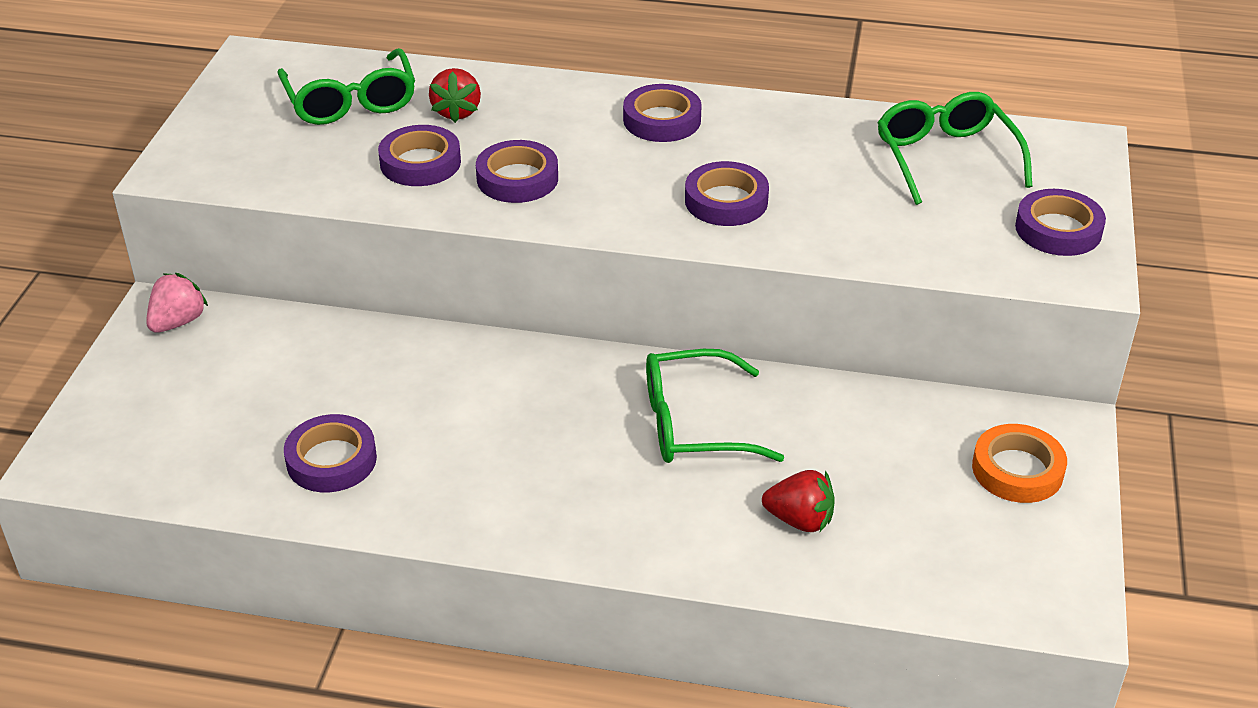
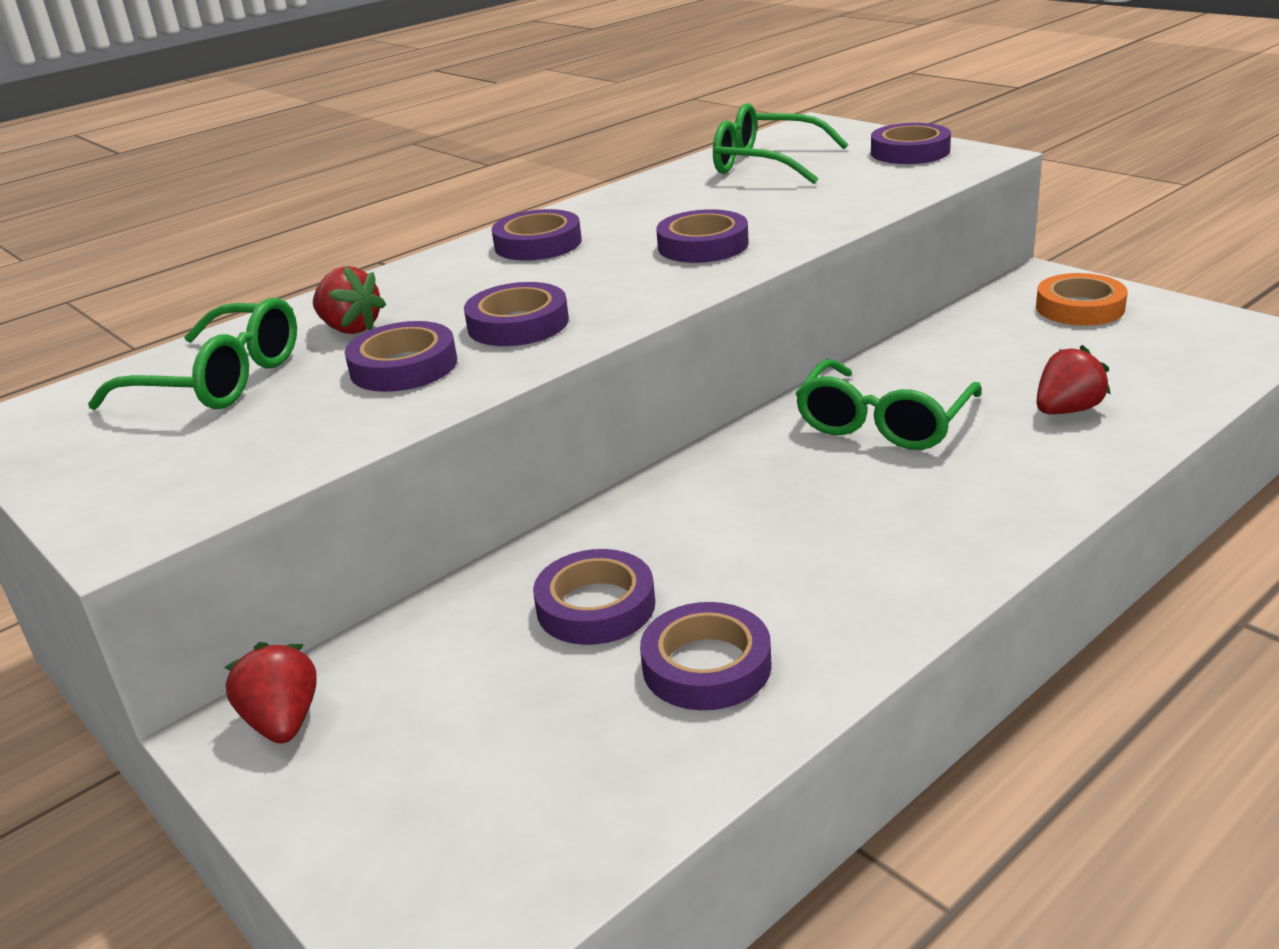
camera: 50 degrees left, 10 degrees down
pink strawberry [146,273,208,333] -> red strawberry [224,642,317,744]
none -> purple tape [533,549,655,645]

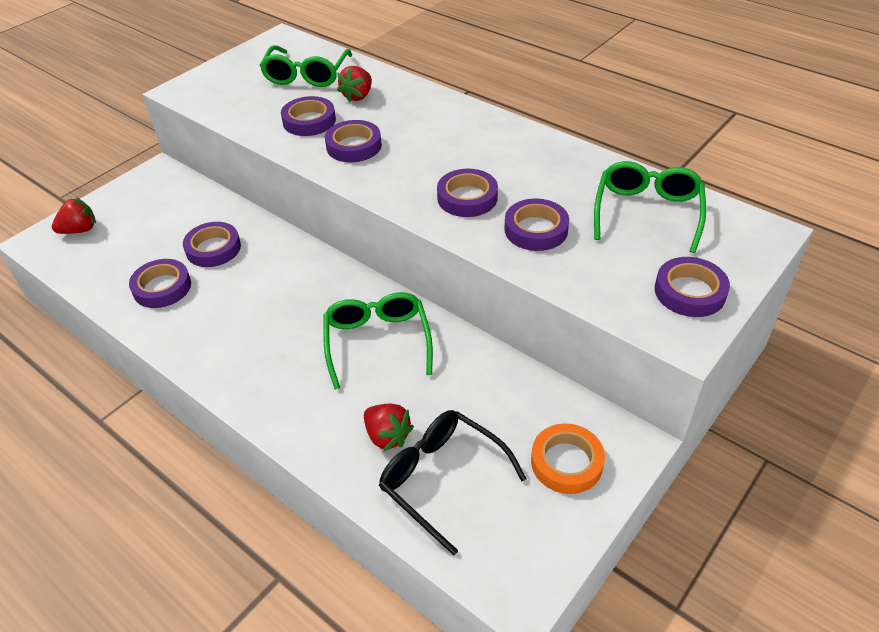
camera: 80 degrees right, 15 degrees up
red strawberry [224,642,317,744] -> red strawberry moved to [52,197,96,234]
purple tape [492,209,582,261] -> purple tape moved to [505,199,569,251]
green glasses [795,359,982,450] -> green glasses turned 60 degrees clockwise [323,292,433,390]
none -> black glasses [379,410,527,555]

